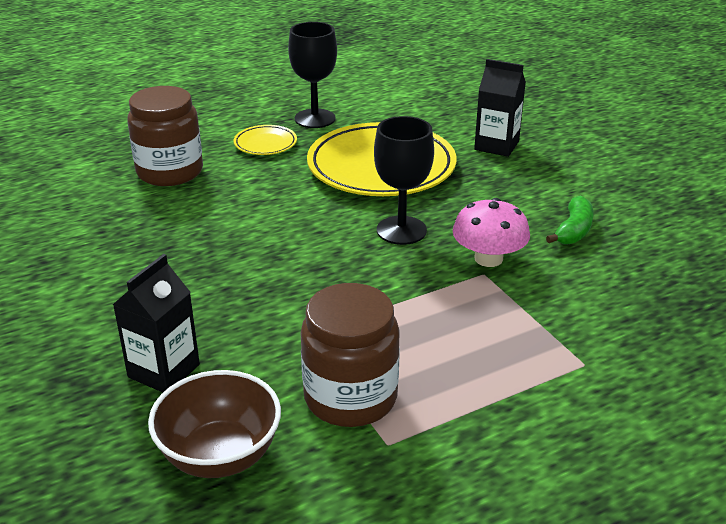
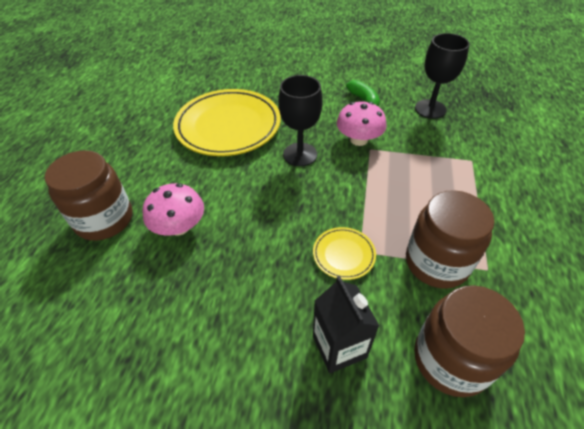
camera: 50 degrees left, 15 degrees up
brown bowl [148,370,281,478] -> brown jar [414,285,525,397]
yellow plate [234,125,297,155] -> yellow plate moved to [313,227,376,280]
black goblet [288,22,337,128] -> black goblet moved to [415,33,470,119]
black carton [474,59,526,157] -> none
none -> pink mushroom [143,183,204,236]

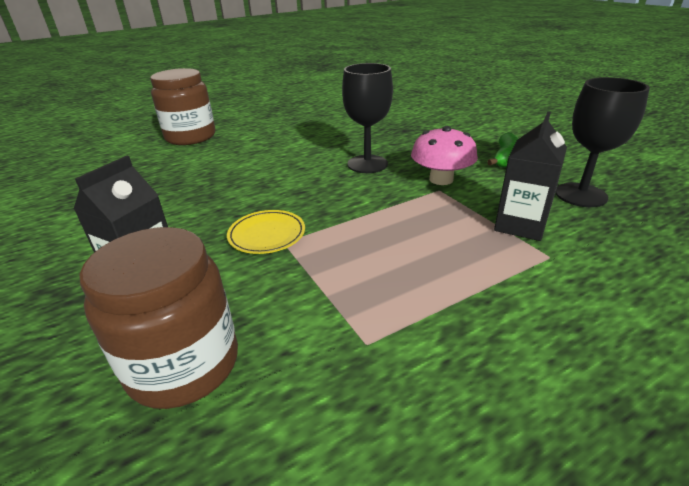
camera: 50 degrees right, 15 degrees down
pink mushroom [143,183,204,236] -> none
yellow plate [173,89,281,156] -> none
brown jar [406,190,494,289] -> none
none -> black carton [494,111,567,241]

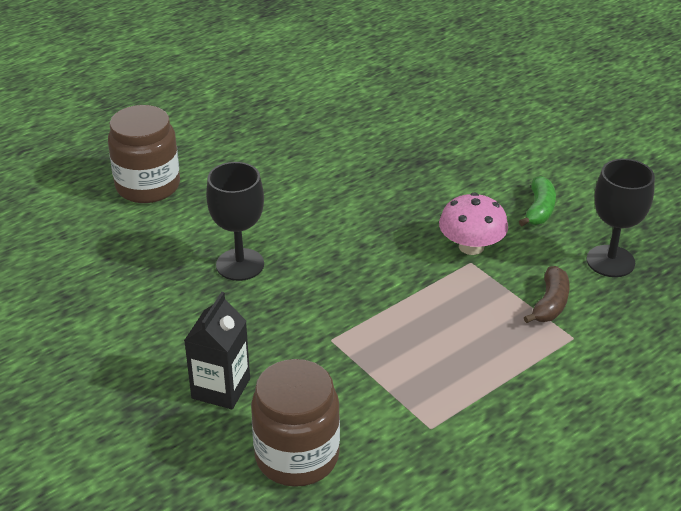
camera: 10 degrees left, 5 degrees up
yellow plate [227,210,305,254] -> none
black goblet [342,63,393,173] -> black goblet moved to [206,162,264,281]
black carton [494,111,567,241] -> brown banana [524,266,570,323]

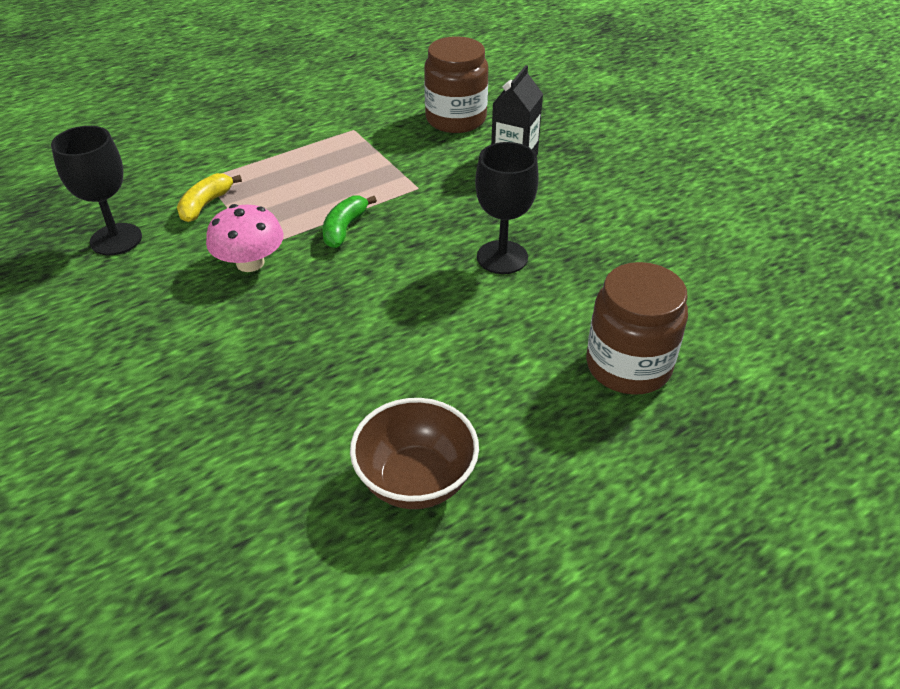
camera: 175 degrees left, 5 degrees up
green banana [519,176,556,226] -> green banana moved to [322,195,377,248]
brown banana [524,266,570,323] -> yellow banana [177,173,242,222]
none -> brown bowl [350,398,479,509]

